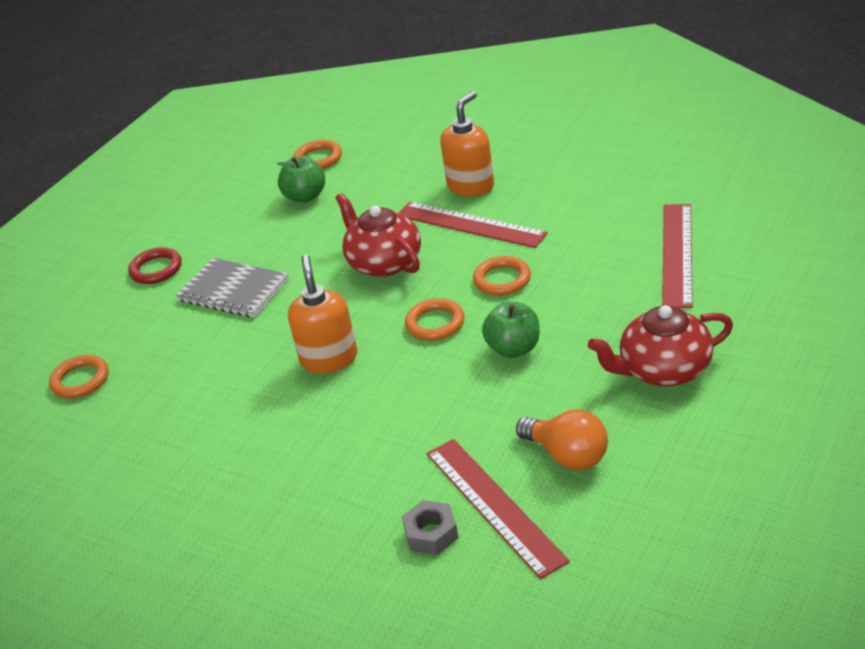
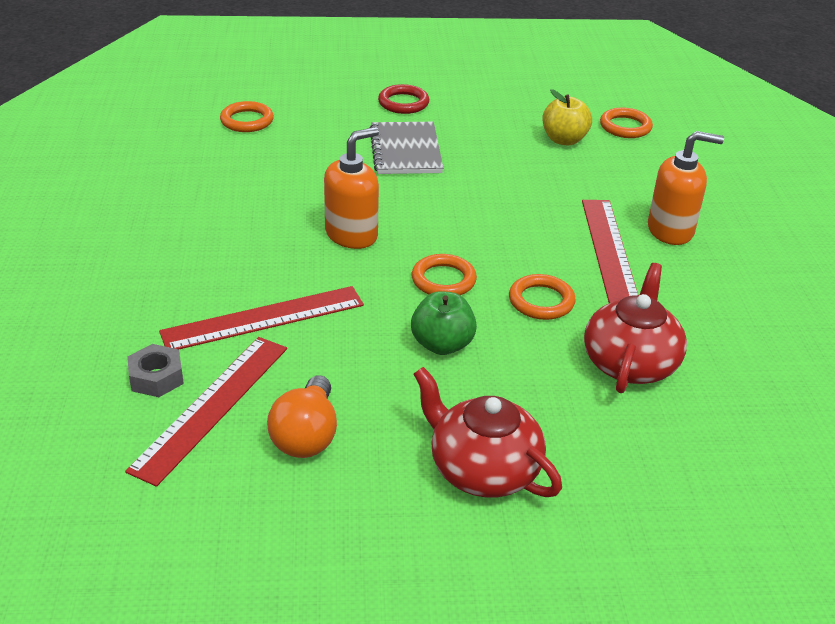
camera: 50 degrees right, 0 degrees up
green apple [277,156,325,203] -> yellow apple [542,89,592,145]
red teapot [335,193,421,277] -> red teapot moved to [584,263,687,393]
red ruler [662,204,693,308] -> red ruler moved to [159,286,364,349]

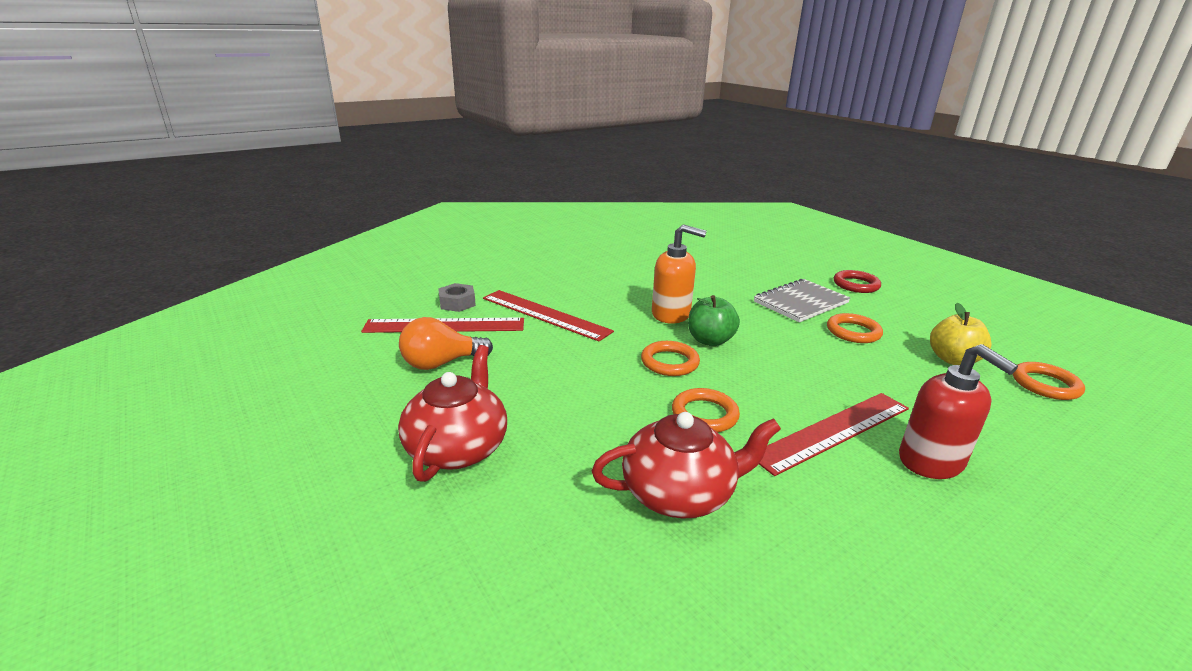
camera: 60 degrees right, 10 degrees down
orange ring [220,101,274,132] -> orange ring moved to [827,313,883,343]
green apple [411,291,477,355] -> green apple moved to [688,295,740,346]
orange soap dispenser [648,131,724,245] -> red soap dispenser [899,344,1018,479]

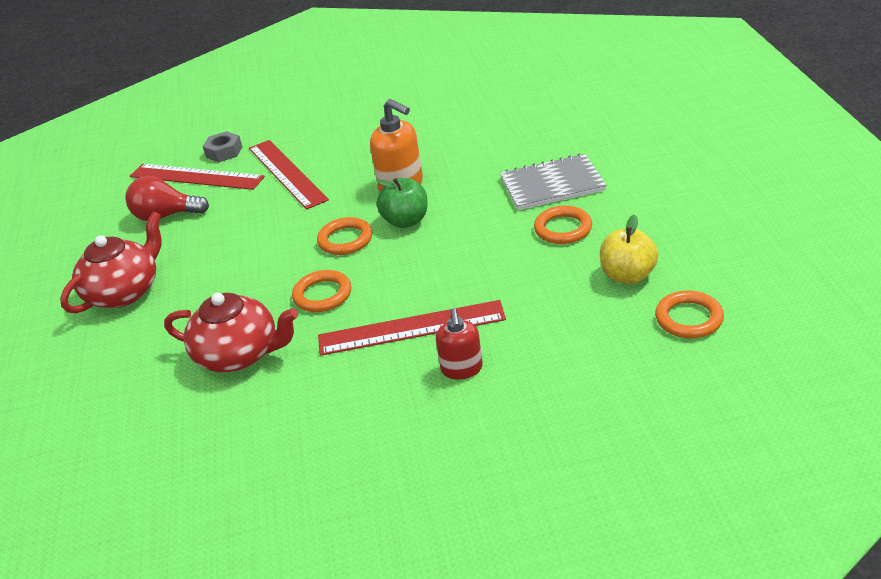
camera: 30 degrees right, 10 degrees up
orange light bulb [399,317,493,370] -> red light bulb [125,176,209,221]
red ring [834,270,881,293] -> none
red soap dispenser [899,344,1018,479] -> red soap dispenser [436,308,483,379], size x0.65

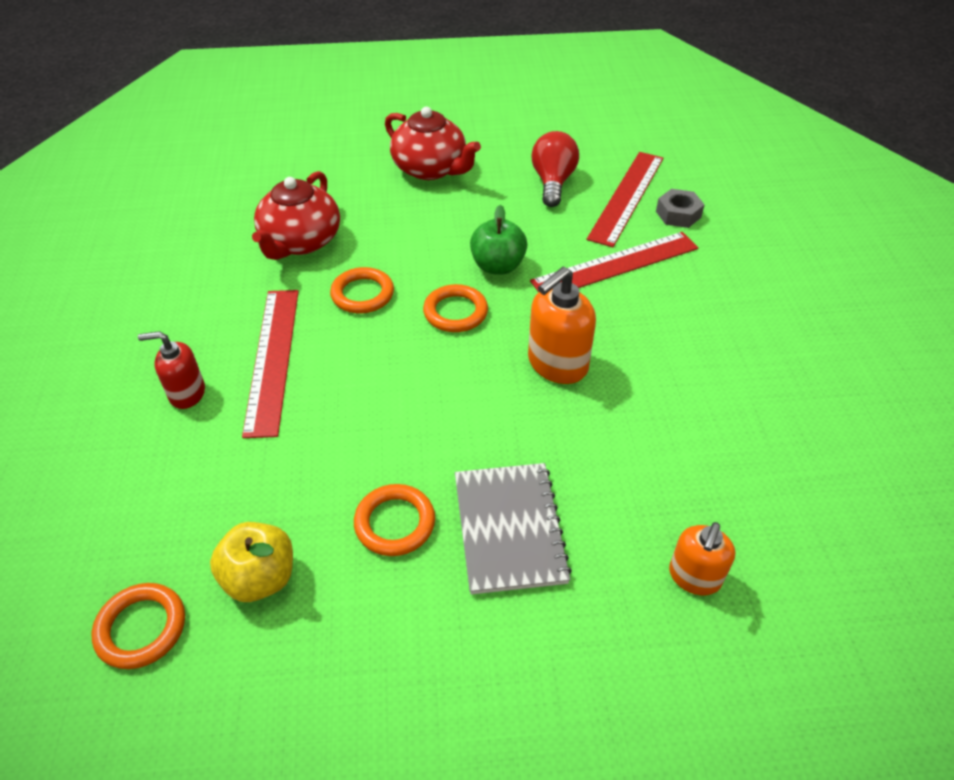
camera: 90 degrees right, 10 degrees up
green apple [376,178,428,228] -> green apple moved to [470,205,527,275]
none -> orange soap dispenser [669,522,735,595]

